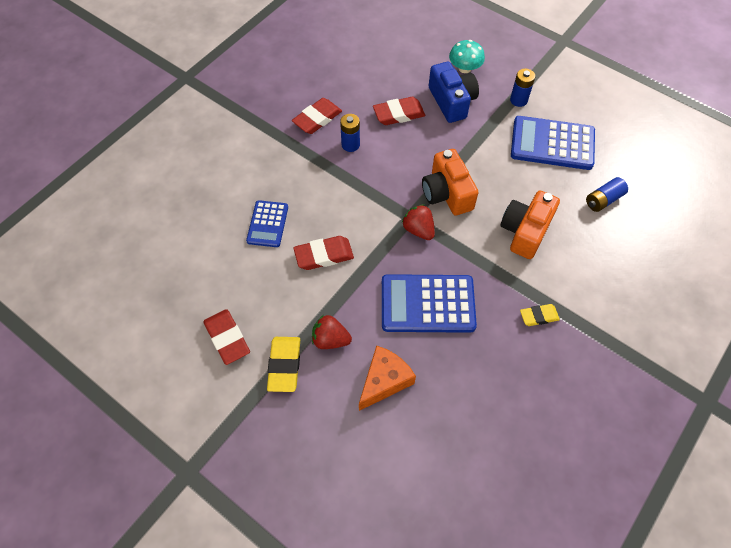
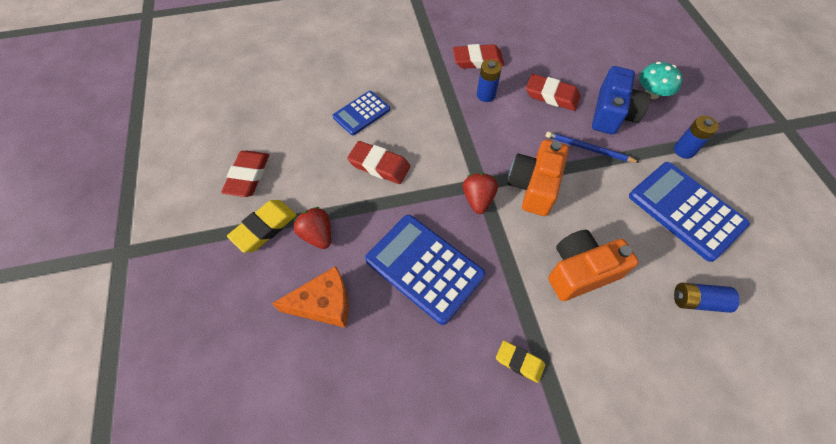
camera: 40 degrees right, 0 degrees up
none -> blue pencil [546,131,639,162]

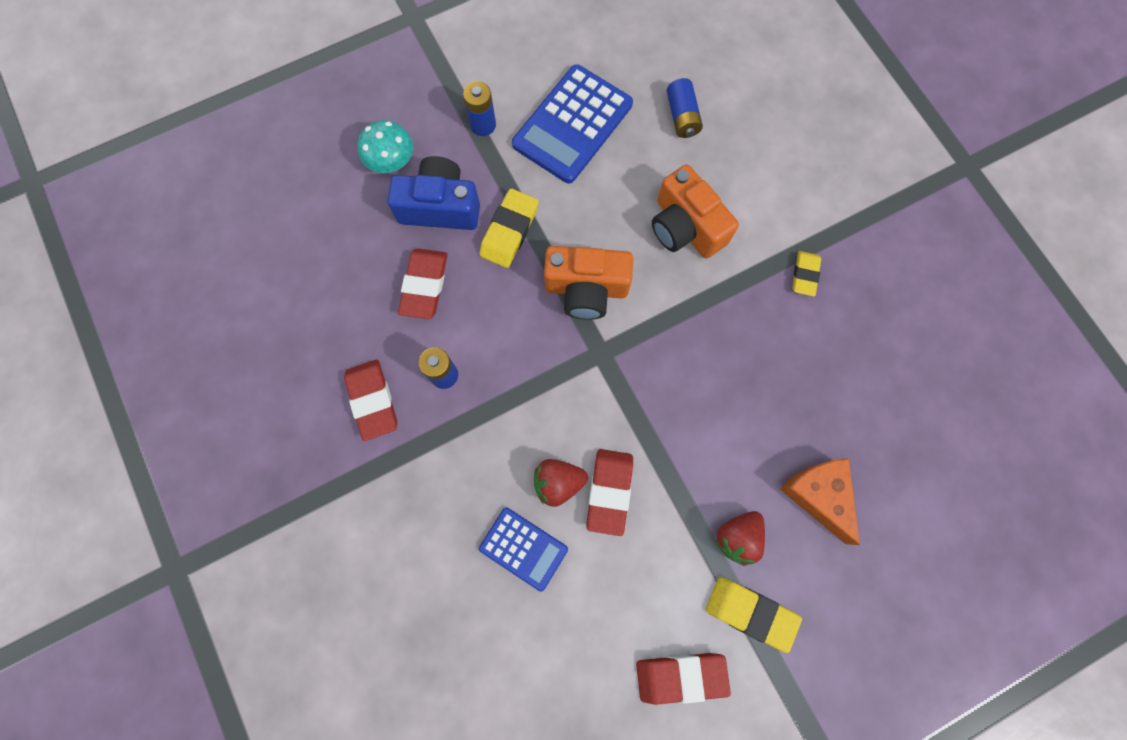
camera: 105 degrees left, 15 degrees up
blue calculator [365,215,486,325] -> none
red strawberry [463,173,498,214] -> red strawberry moved to [534,459,588,507]
blue pencil [546,131,639,162] -> yellow eraser [479,189,539,268]

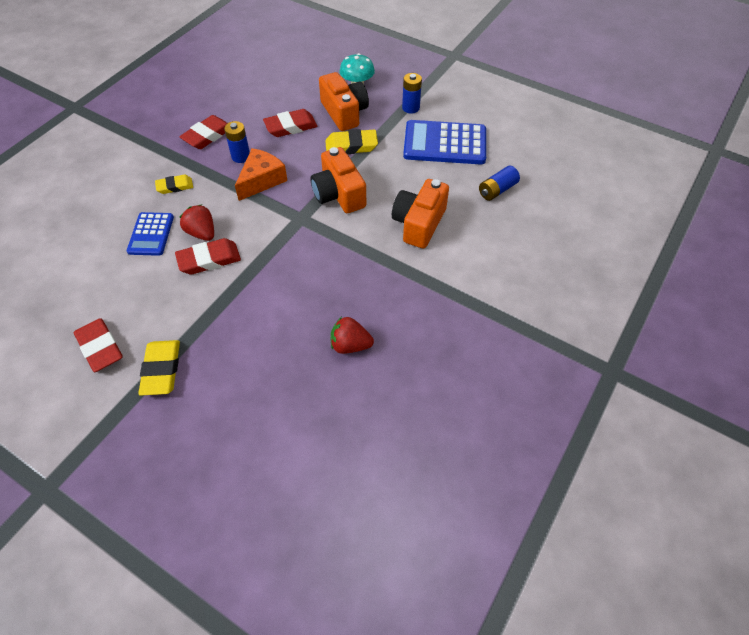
camera: 60 degrees right, 20 degrees down
blue camera [388,156,480,230] -> orange camera [319,72,369,131]
red strawberry [715,511,765,566] -> red strawberry moved to [331,317,374,354]
orange cheese [780,458,860,545] -> orange cheese moved to [235,148,287,201]
yellow eraser [792,251,821,296] -> yellow eraser moved to [155,175,193,194]

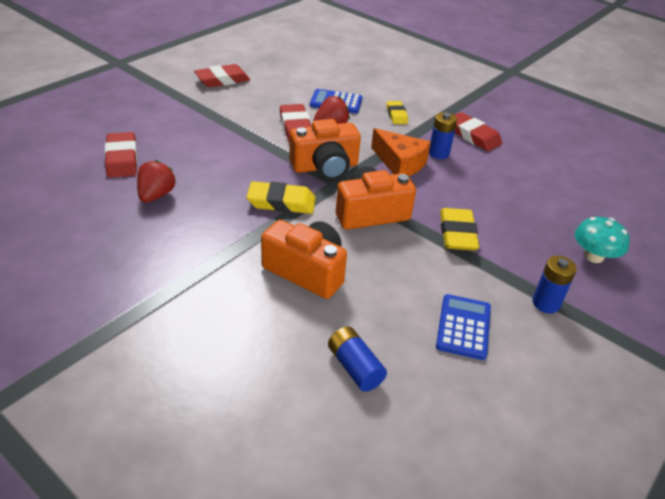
camera: 95 degrees right, 15 degrees down
yellow eraser [138,340,180,396] -> yellow eraser moved to [247,181,316,214]
red eraser [263,109,318,137] -> red eraser moved to [105,132,138,178]
orange camera [319,72,369,131] -> orange camera moved to [289,119,361,180]
blue calculator [403,120,486,165] -> blue calculator [436,294,491,360], size x0.59

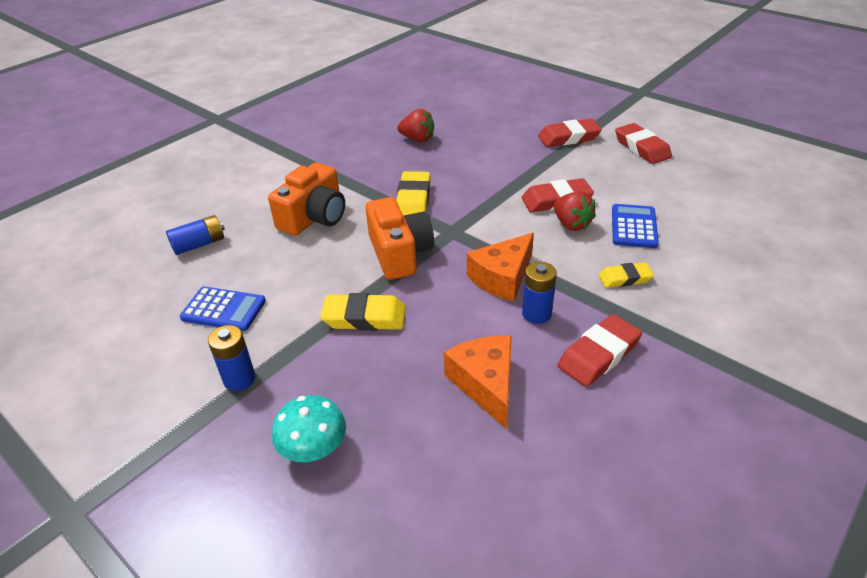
camera: 95 degrees right, 0 degrees up
red eraser [105,132,138,178] -> red eraser moved to [538,119,602,147]
orange camera [289,119,361,180] -> none
none -> orange cheese [444,336,512,429]

